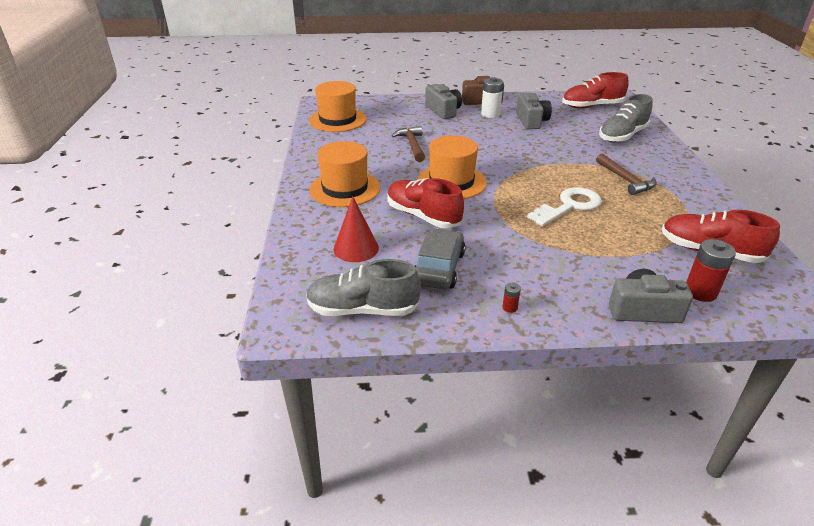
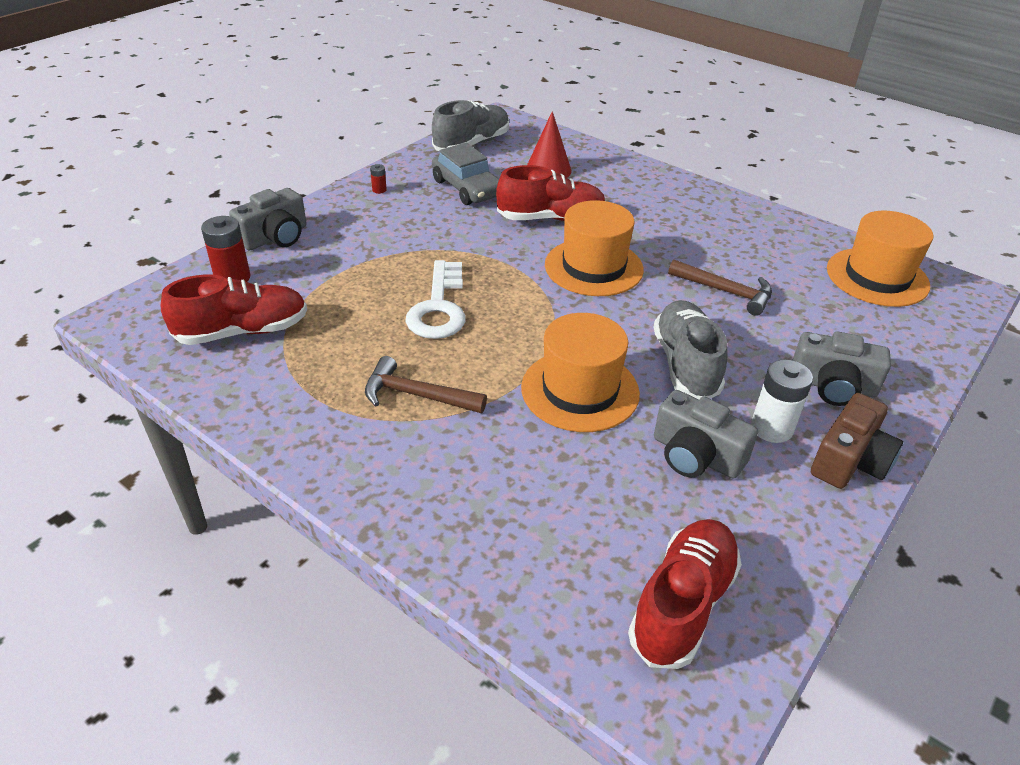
camera: 130 degrees right, 5 degrees up
orange hat [309,141,380,207] -> orange hat moved to [521,313,640,432]
grey shoe [599,94,652,143] -> grey shoe moved to [654,300,728,399]

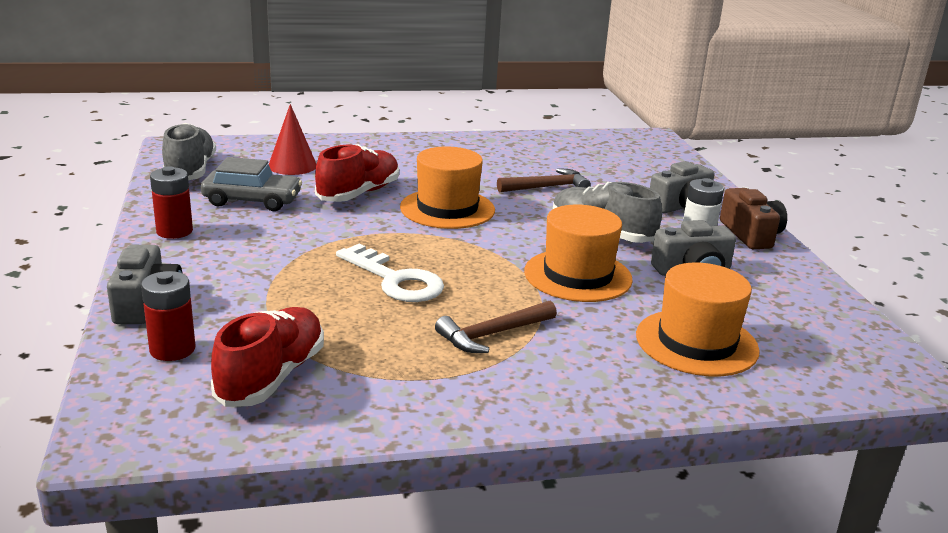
camera: 50 degrees left, 15 degrees down
red battery [370,164,387,194] -> red battery [150,166,193,239], size x2.11
red shoe [628,519,742,669] -> none
orange hat [827,211,933,307] -> orange hat moved to [636,263,760,376]

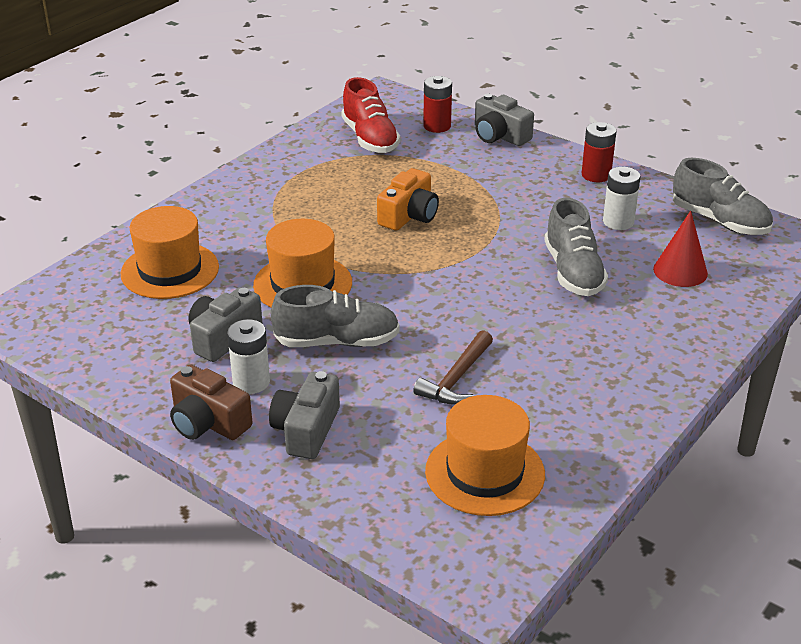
camera: 140 degrees right, 10 degrees up
grey car [201,157,302,211] -> white battery [603,167,641,230]
red shoe [315,144,399,202] -> grey shoe [544,198,608,296]
white key [336,243,444,302] -> orange camera [377,168,439,231]
orange hat [400,146,495,229] -> orange hat moved to [425,395,545,516]
brown hammer [435,301,557,353] -> none

